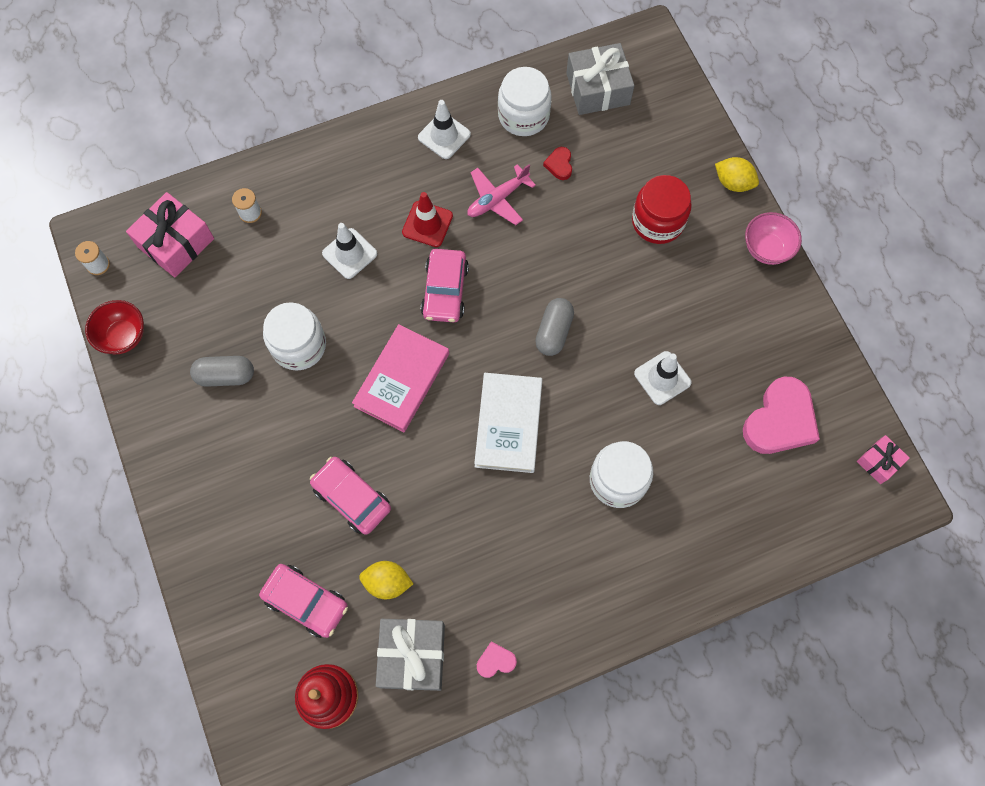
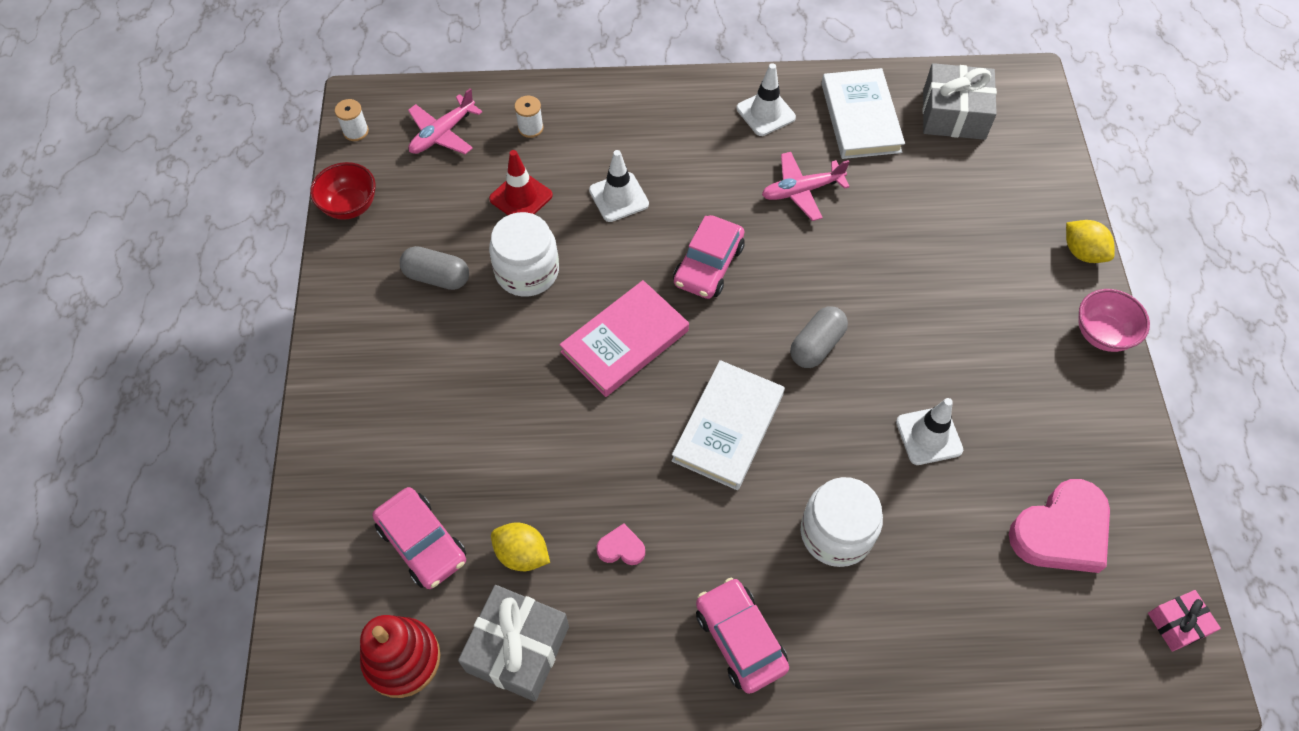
camera: 20 degrees right, 10 degrees down
pink gift [126,192,214,277] -> pink plane [408,88,483,154]
pink car [310,457,391,535] -> pink car moved to [696,578,789,694]
red traffic cone [402,192,453,247] -> red traffic cone moved to [489,150,553,215]
pink heart [477,642,517,678] -> pink heart moved to [596,523,645,565]
white jar [498,67,552,136] -> white book [822,68,905,159]
red heart [543,147,572,180] -> none
red jar [632,175,692,244] -> none

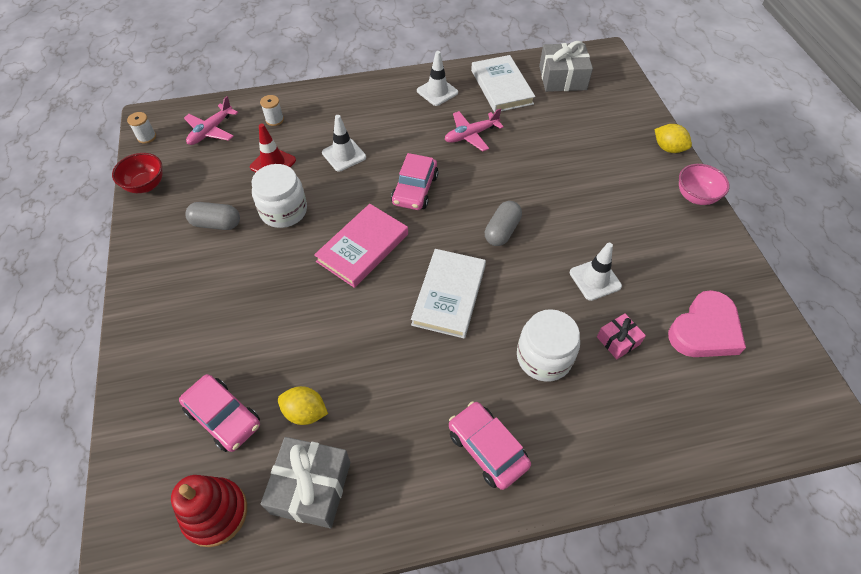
camera: 10 degrees left, 5 degrees down
pink heart [596,523,645,565] -> none
pink gift [1148,590,1221,652] -> pink gift moved to [597,314,646,359]

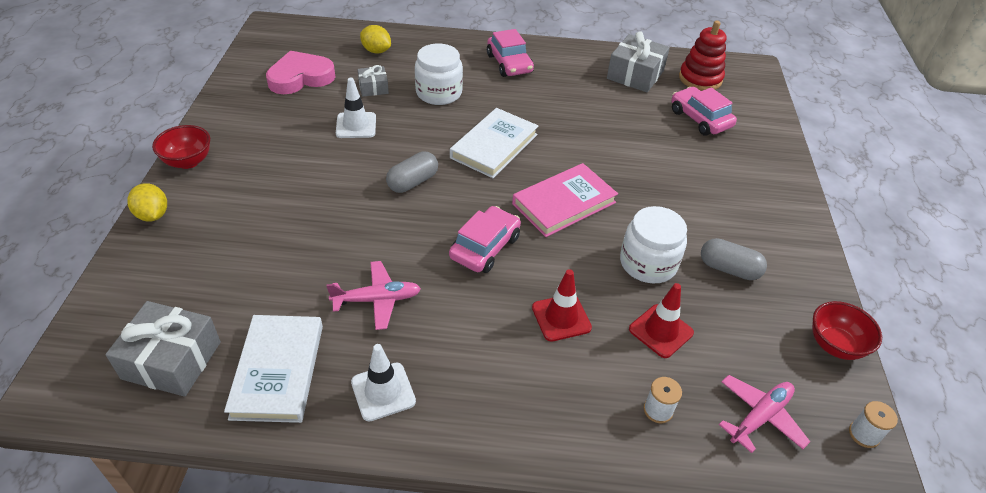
camera: 165 degrees left, 10 degrees down
yellow lemon [278,386,328,425] -> yellow lemon moved to [360,25,391,53]
white traffic cone [322,115,366,172] -> red traffic cone [532,269,592,342]
pink gift [597,314,646,359] -> grey gift [357,65,389,97]
pink bowl [679,164,730,205] -> red bowl [152,125,210,169]

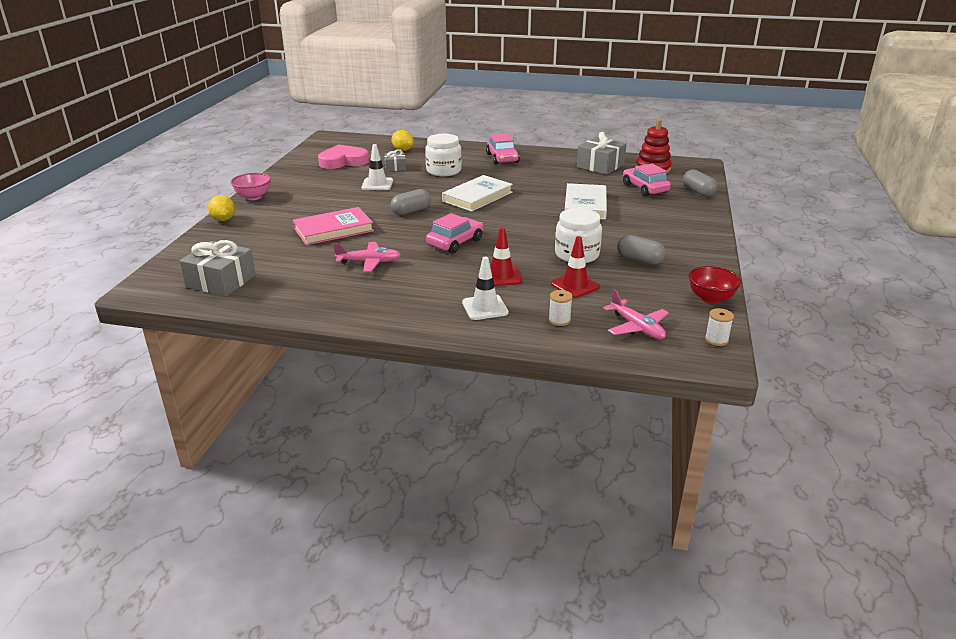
camera: 10 degrees right, 15 degrees down
red bowl [152,125,210,169] -> pink bowl [231,173,271,200]
white book [224,315,323,423] -> white book moved to [565,183,607,219]
white traffic cone [351,344,416,421] -> white traffic cone moved to [462,256,509,320]
pink book [512,163,618,237] -> pink book moved to [293,207,374,245]
pink plane [719,375,810,453] -> pink plane turned 90 degrees clockwise [603,289,669,339]
none -> grey capsule [683,169,718,196]

